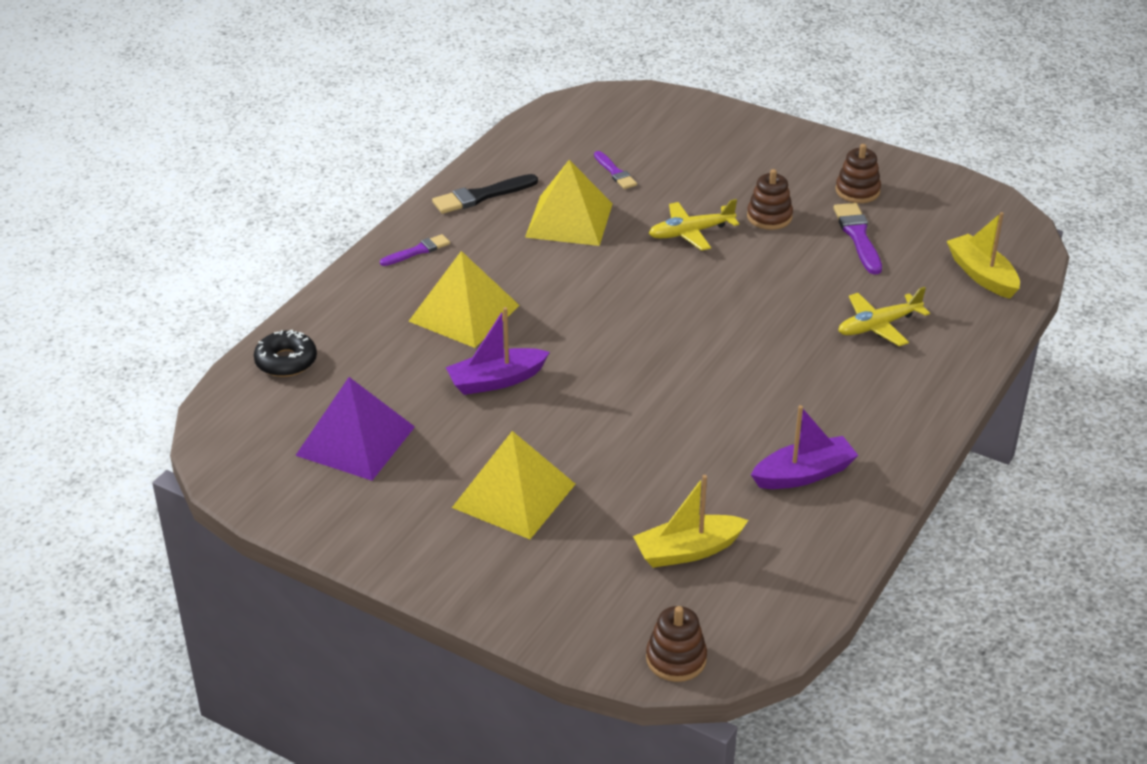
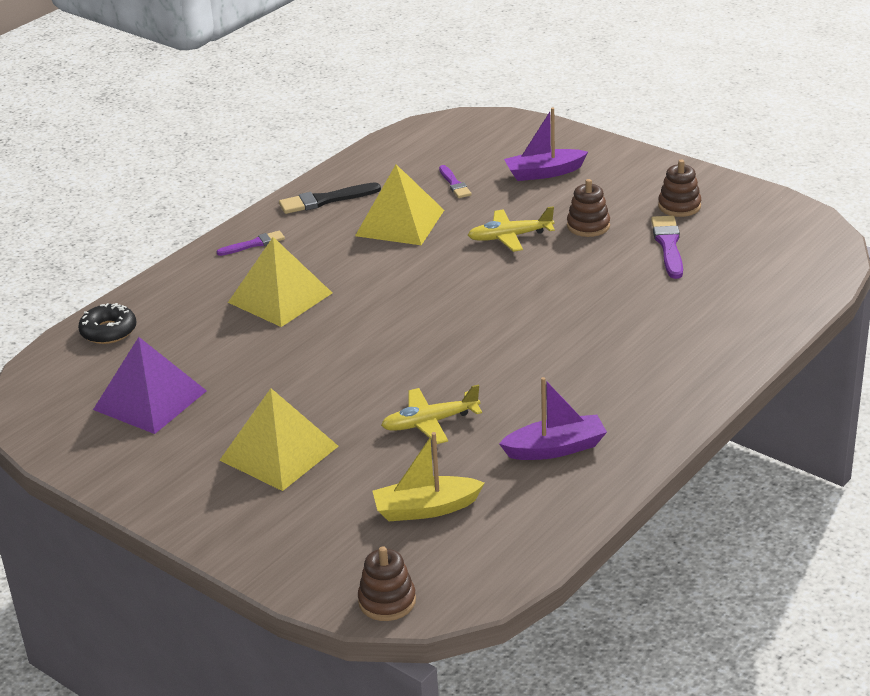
camera: 10 degrees right, 5 degrees down
purple boat [445,307,550,395] -> purple boat moved to [504,108,588,181]
yellow plane [838,287,930,346] -> yellow plane moved to [381,384,482,444]
yellow boat [947,212,1020,299] -> none

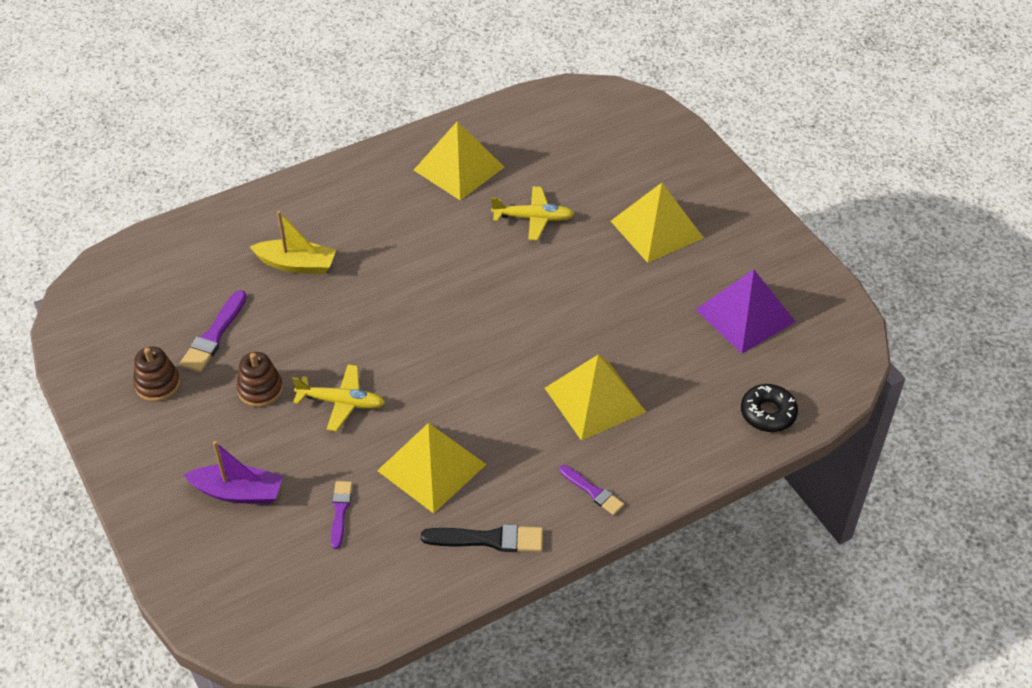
camera: 160 degrees left, 15 degrees up
purple brush [217,231,285,256] -> purple brush turned 135 degrees counterclockwise [559,465,624,515]
brown stacking toy [358,546,416,621] -> none
yellow boat [372,432,485,521] -> yellow boat moved to [250,211,336,274]
purple boat [499,377,607,460] -> yellow pyramid [414,122,504,200]

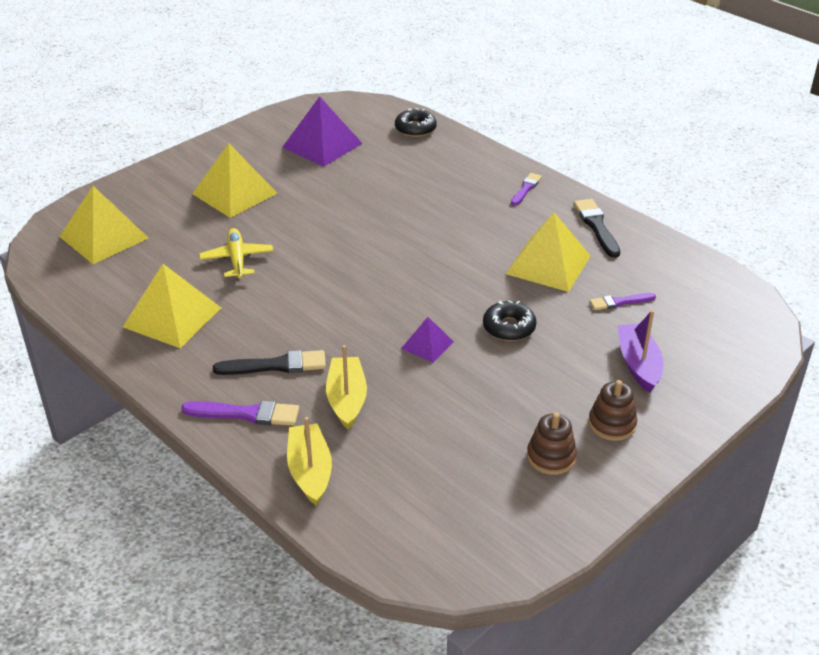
camera: 105 degrees left, 10 degrees down
purple brush [180,290,247,372] -> purple brush moved to [181,401,299,426]
brown stacking toy [237,352,283,407] -> brown stacking toy moved to [588,380,637,441]
yellow plane [292,365,385,431] -> black donut [483,300,537,341]
yellow pyramid [545,355,646,441] -> yellow pyramid moved to [59,186,148,264]
none -> black brush [213,350,326,375]
none -> yellow boat [287,417,332,506]
none -> purple pyramid [401,317,454,363]

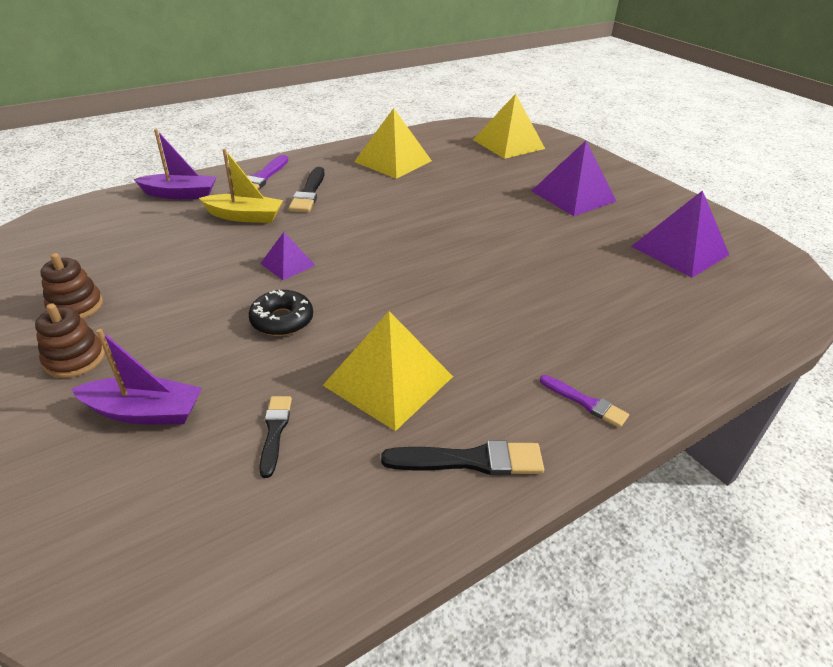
camera: 100 degrees right, 0 degrees up
yellow pyramid [192,143,278,218] -> purple pyramid [532,141,616,216]
yellow plane [199,228,273,279] -> none
yellow boat [287,417,332,506] -> purple boat [134,129,216,199]
black donut [395,108,437,137] -> none
purple brush [590,293,656,310] -> black brush [259,396,292,478]

